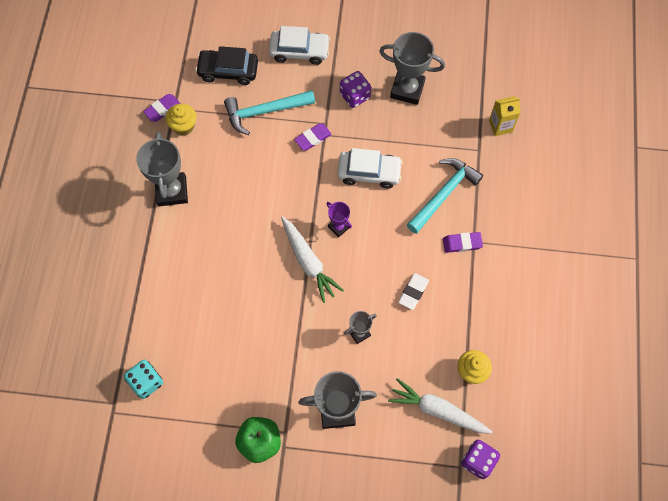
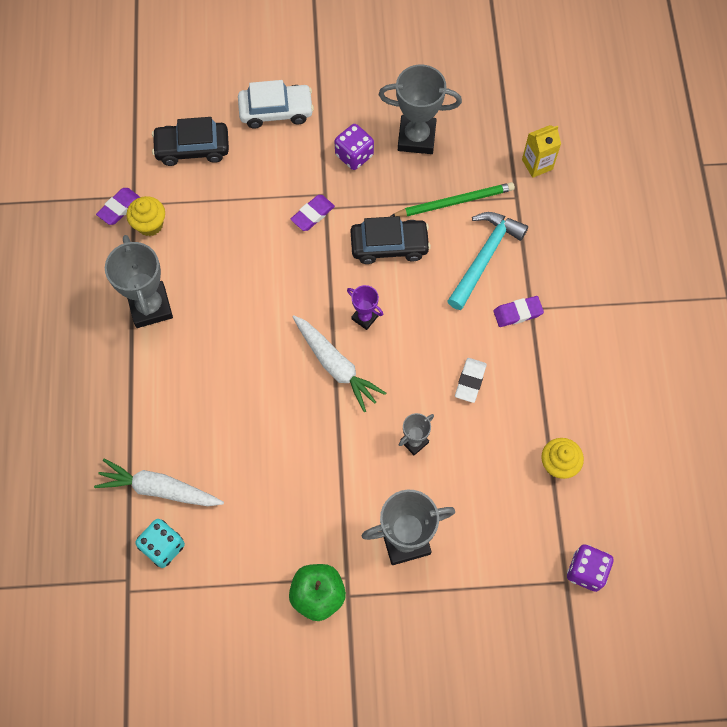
camera: 10 degrees left, 0 degrees up
turquoise hammer [224,90,315,135] -> none
white car [338,148,403,189] -> black car [350,216,431,264]
white carrot [388,378,493,434] -> white carrot moved to [94,459,224,506]
none -> green pencil [391,182,515,217]

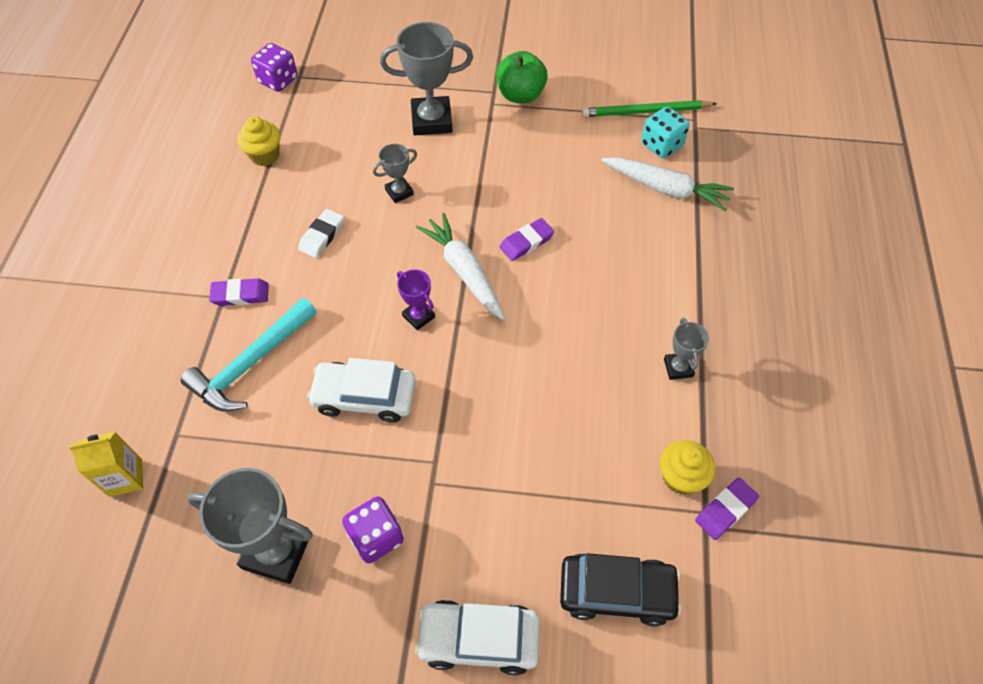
camera: 170 degrees left, 10 degrees down
grey trophy [105,235,173,328] -> grey trophy [664,318,709,380], size x0.52
purple eraser [290,195,335,231] -> purple eraser moved to [500,218,554,261]
black car [350,216,431,264] -> white car [307,358,416,423]
green pencil [391,182,515,217] -> green pencil moved to [582,100,717,117]

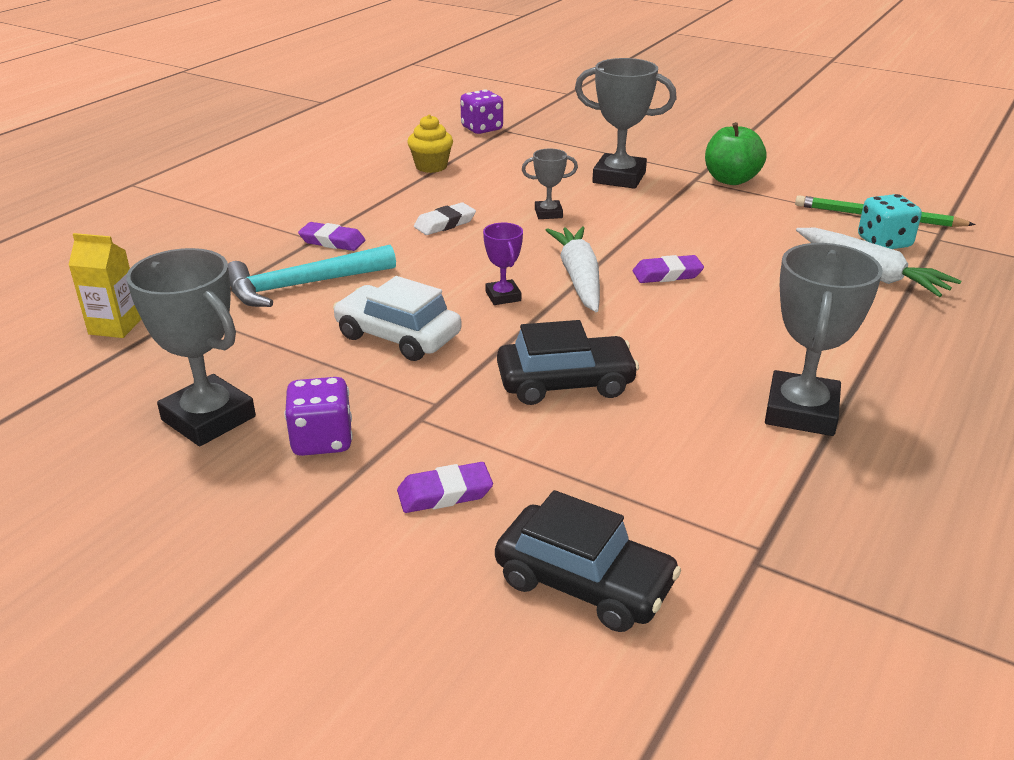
camera: 25 degrees right, 25 degrees down
white car [415,600,540,675] -> none
yellow cupcake [660,440,715,495] -> none
grey trophy [664,318,709,380] -> grey trophy [765,243,883,436], size x1.92
purple eraser [695,478,759,540] -> purple eraser moved to [397,462,493,513]
none -> black car [497,320,639,405]

